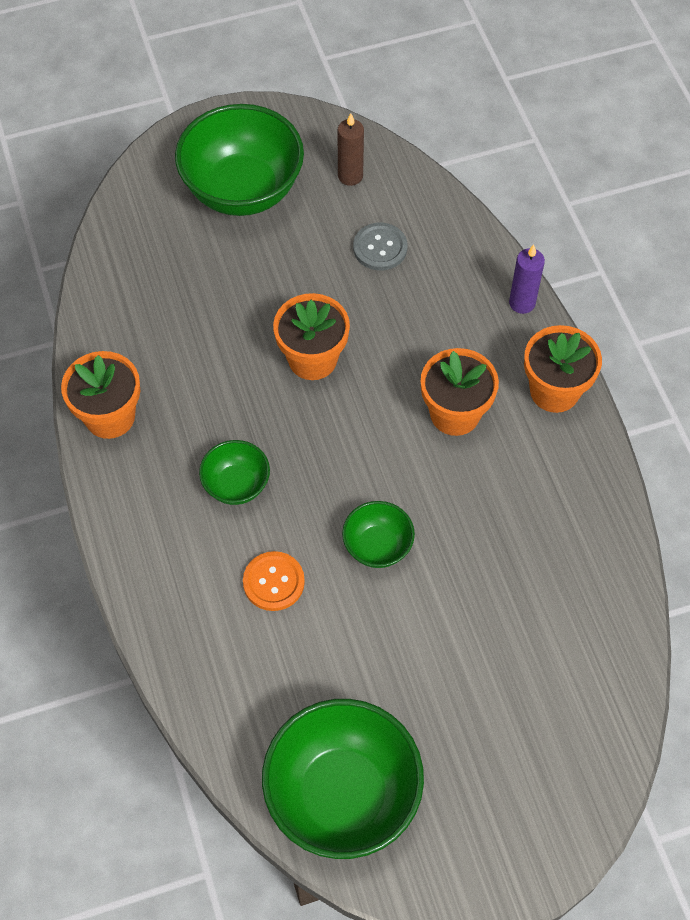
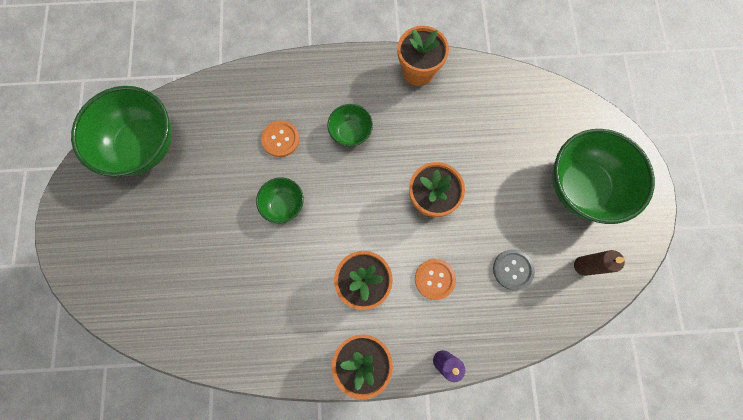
camera: 105 degrees right, 15 degrees up
none -> orange button [415,259,456,300]

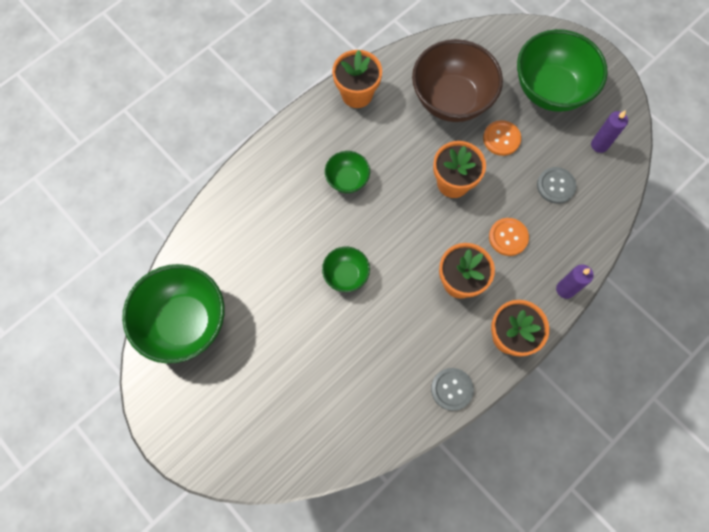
camera: 40 degrees left, 5 degrees down
orange button [261,120,300,157] -> orange button moved to [483,120,521,156]
brown candle [574,250,625,276] -> purple candle [591,110,628,153]
none -> brown bowl [412,39,503,122]
none -> grey button [431,368,474,411]

